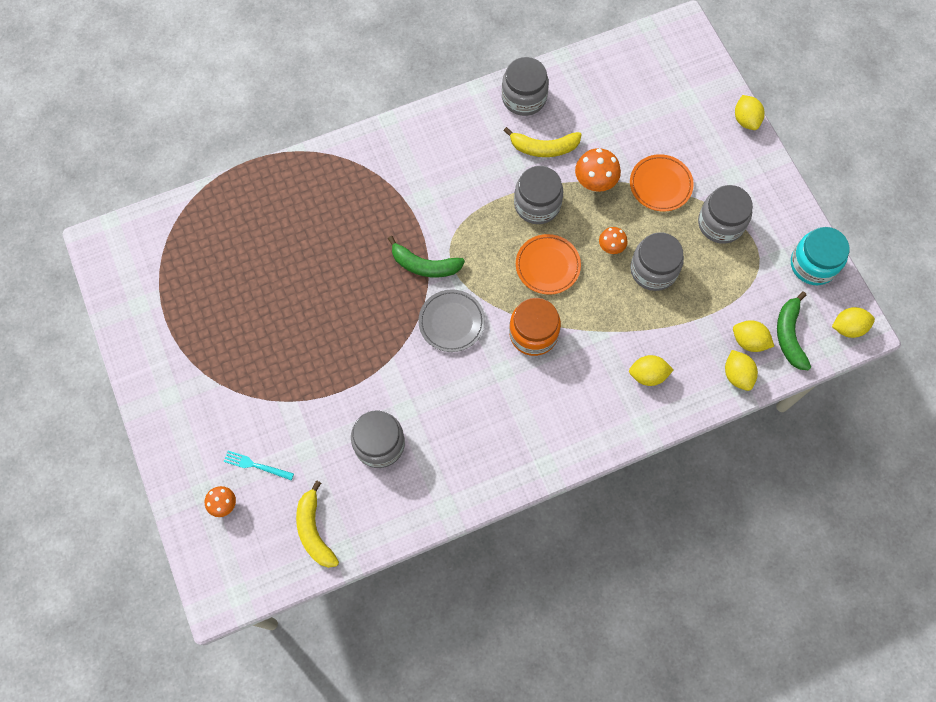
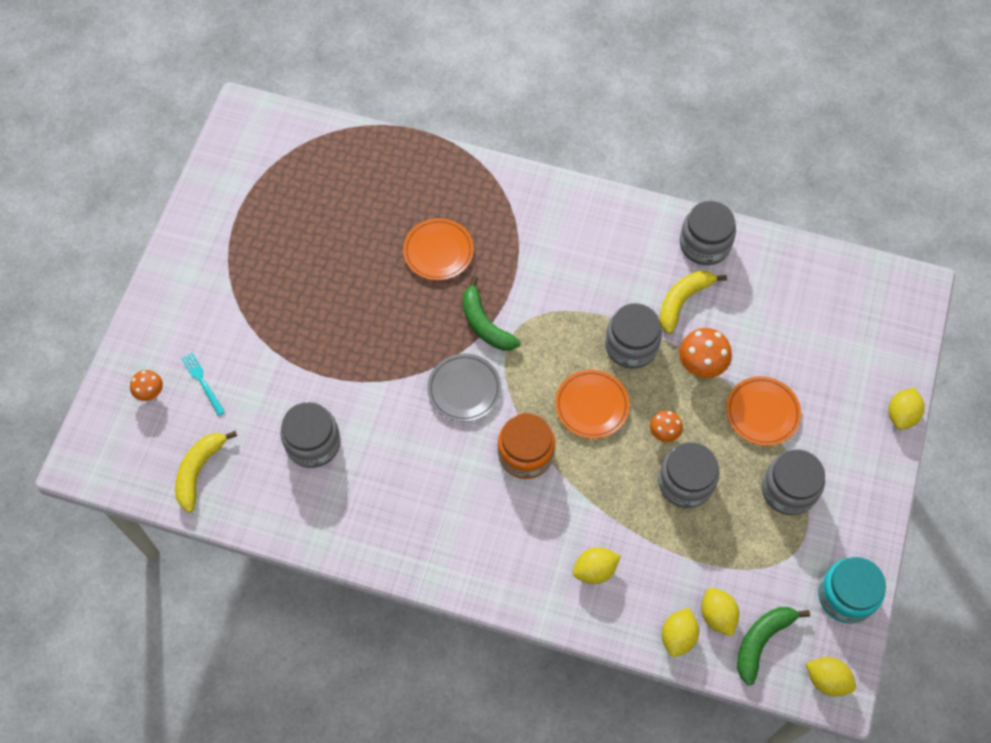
camera: 40 degrees right, 5 degrees down
yellow banana [504,127,582,157] -> yellow banana turned 90 degrees clockwise [659,271,727,334]
yellow lemon [629,355,674,386] -> yellow lemon turned 60 degrees counterclockwise [573,547,621,584]
none -> orange plate [403,218,474,281]

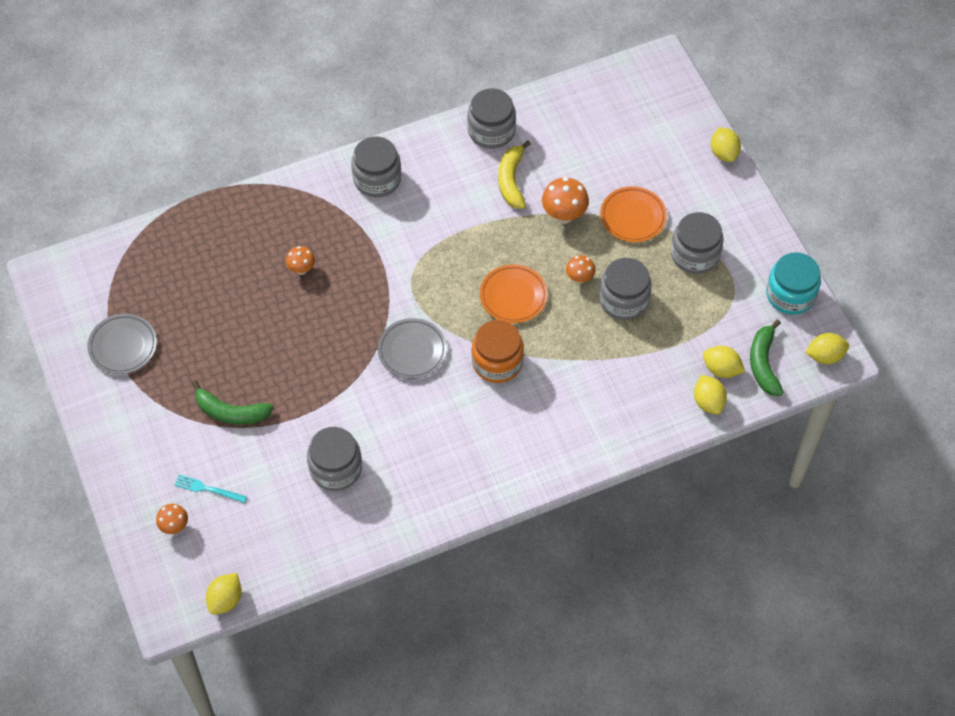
camera: 40 degrees left, 5 degrees down
yellow banana [175,431,237,513] -> none
orange plate [403,218,474,281] -> orange mushroom [286,246,315,275]
green banana [463,276,521,350] -> green banana moved to [192,380,273,425]
yellow lemon [573,547,621,584] -> yellow lemon moved to [206,573,242,615]
grey jar [605,303,662,369] -> grey jar moved to [351,137,401,197]
none -> grey plate [87,314,157,374]

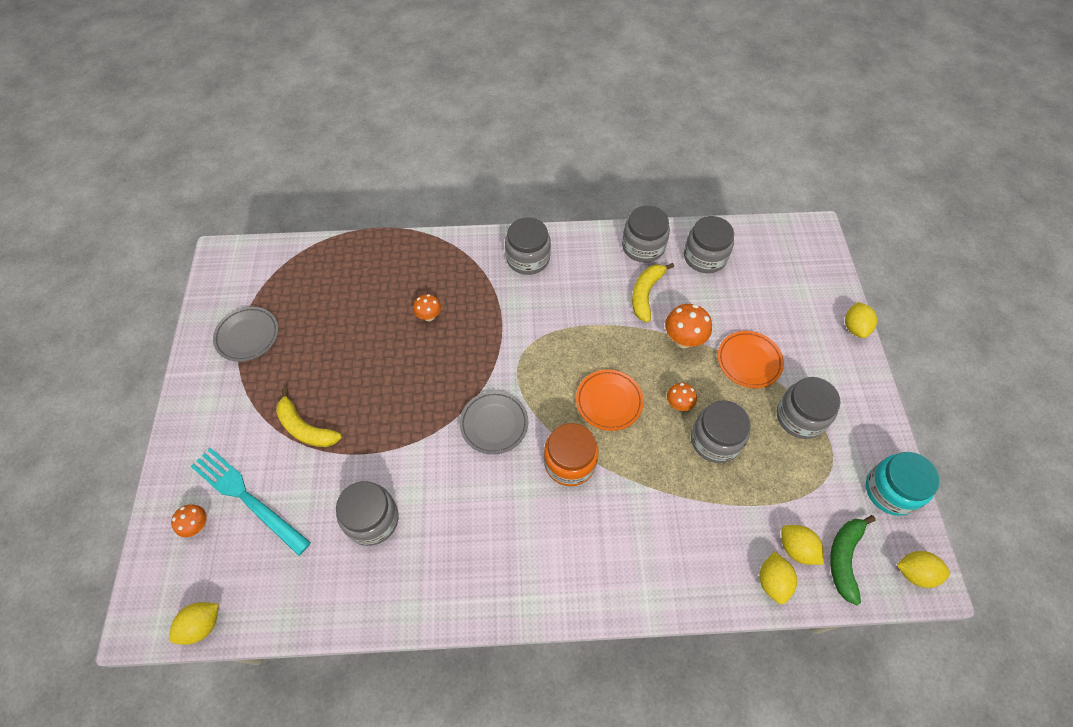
camera: 20 degrees right, 0 degrees up
turquoise fork [174,475,247,503] -> turquoise fork [191,448,311,556], size x2.08
green banana [192,380,273,425] -> yellow banana [276,388,342,447]
none -> grey jar [684,216,734,273]

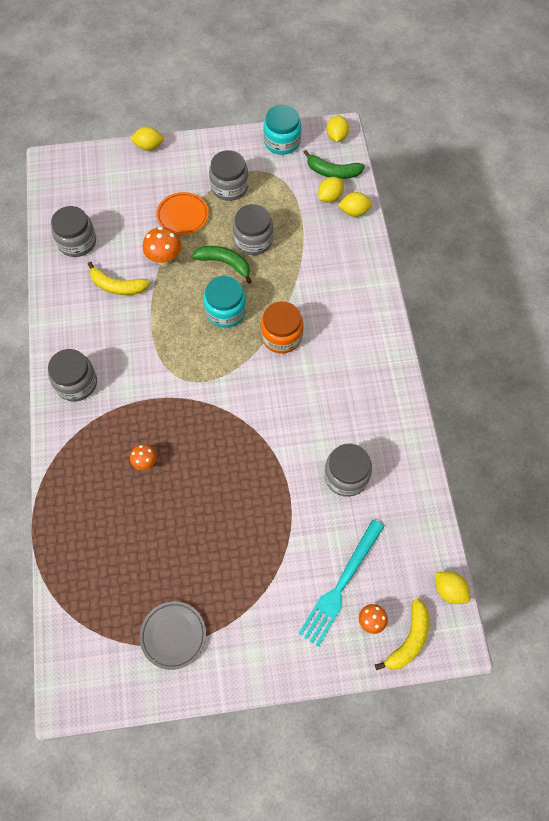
camera: 95 degrees left, 5 degrees up
yellow banana [276,388,342,447] -> yellow banana moved to [375,598,429,670]
grey plate [460,391,528,455] -> none
orange plate [576,370,644,431] -> turquoise jar [203,276,246,328]
grey jar [622,206,670,263] -> none
orange mushroom [667,383,697,411] -> green banana [192,246,252,284]

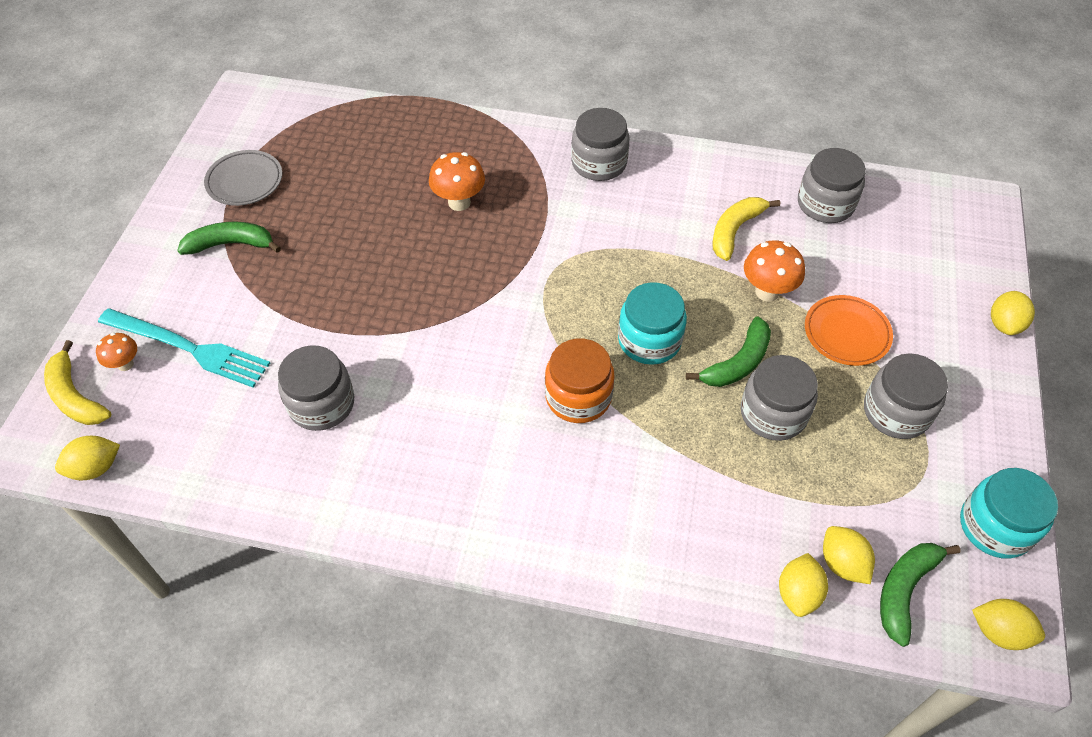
camera: 110 degrees right, 10 degrees down
orange mushroom [130,444,157,470] -> orange mushroom [429,152,485,211], size x1.62
turquoise fork [298,519,384,647] -> turquoise fork turned 150 degrees clockwise [98,308,270,388]
none -> green banana [177,222,281,255]

